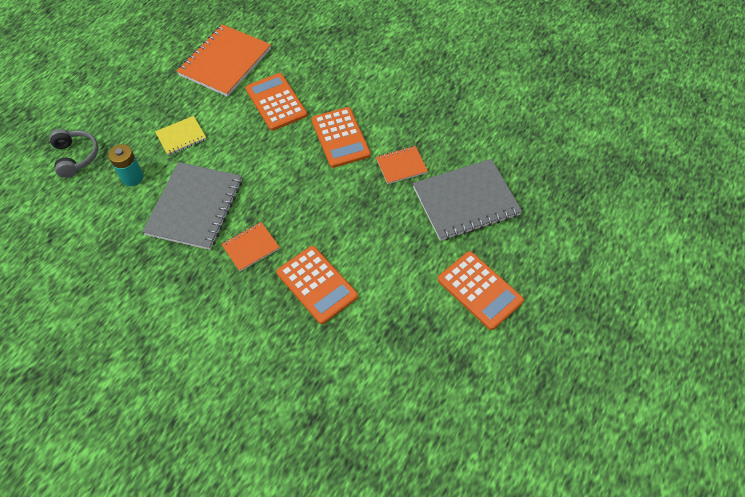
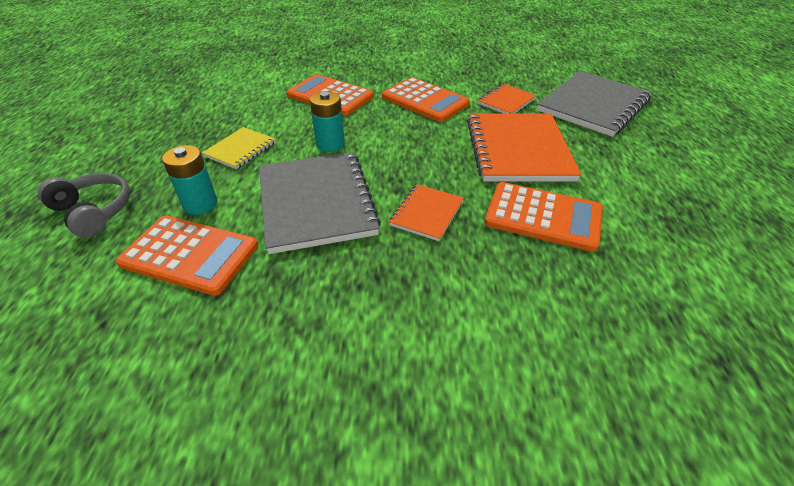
camera: 30 degrees left, 15 degrees down
orange notebook [177,24,271,97] -> orange notebook moved to [467,113,582,181]
orange calculator [438,251,524,330] -> orange calculator moved to [116,215,258,296]
none -> turquoise battery [310,91,345,152]

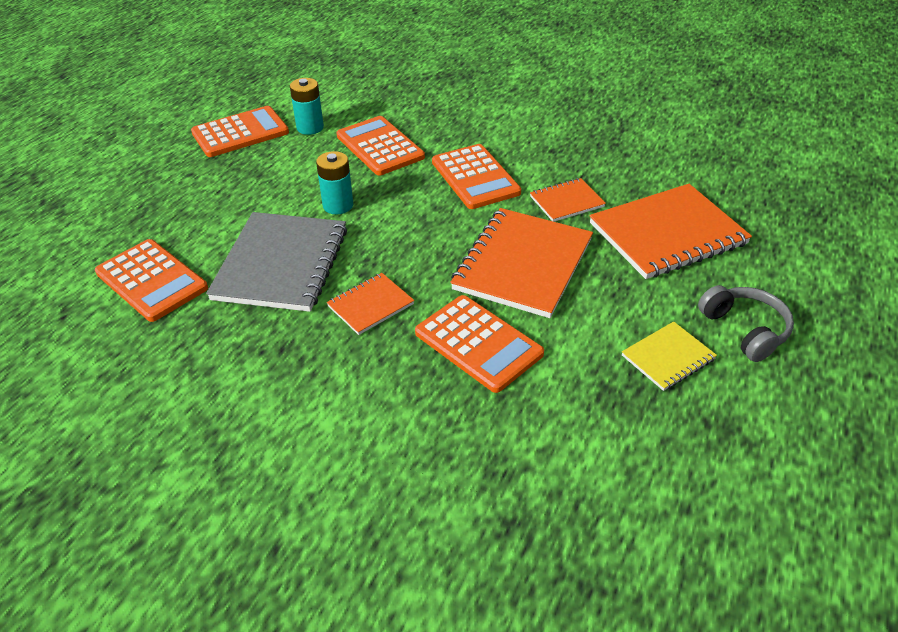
camera: 25 degrees right, 0 degrees up
grey headphones [38,173,130,238] -> grey headphones moved to [698,285,794,362]
turquoise battery [162,145,218,215] -> turquoise battery moved to [290,78,324,135]
yellow notebook [202,127,276,169] -> yellow notebook moved to [622,321,717,391]
grey notebook [537,71,652,137] -> orange notebook [590,184,752,279]
none -> orange calculator [191,106,289,157]

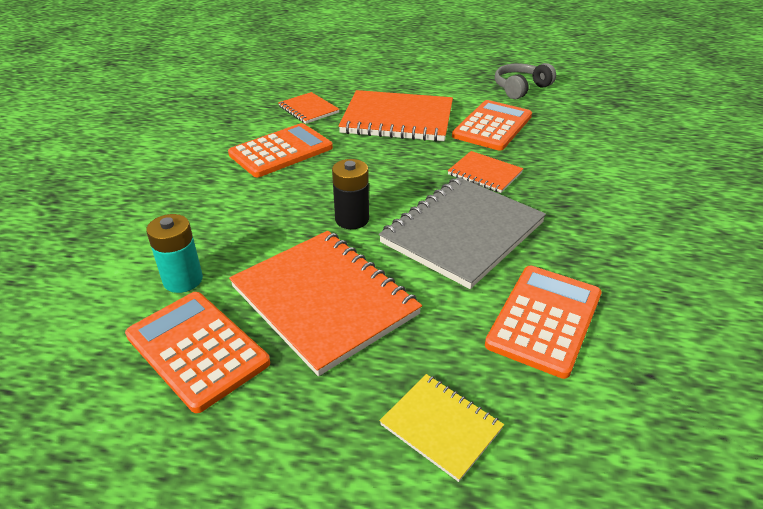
camera: 105 degrees left, 5 degrees down
grey notebook [206,212,347,312] -> grey notebook turned 45 degrees counterclockwise [379,177,546,289]
turquoise battery [316,151,353,214] -> black battery [332,159,369,229]
orange calculator [336,116,425,175] -> none
orange notebook [590,184,752,279] -> orange notebook moved to [229,231,422,376]
yellow notebook [622,321,717,391] -> yellow notebook moved to [379,374,504,482]
grey headphones [698,285,794,362] -> grey headphones moved to [495,63,556,99]

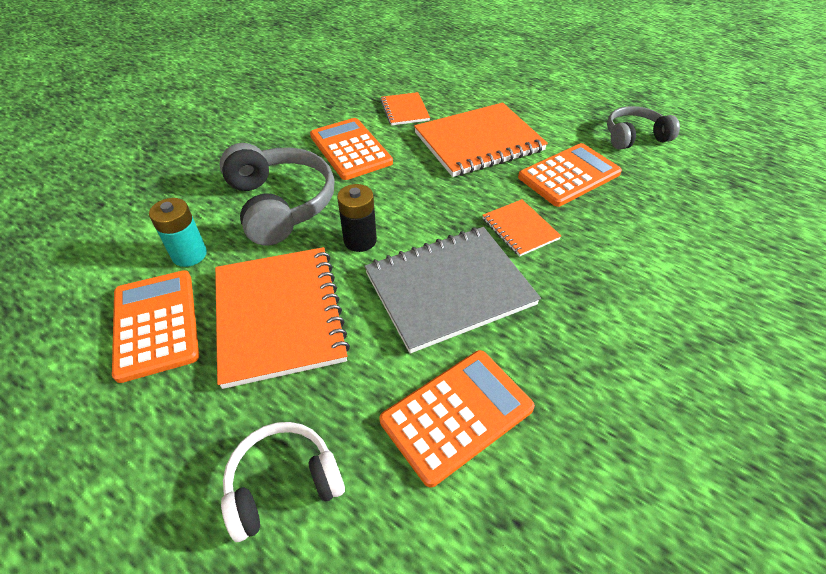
camera: 25 degrees right, 10 degrees up
orange calculator [228,123,333,177] -> orange calculator turned 105 degrees counterclockwise [310,118,393,180]
orange notebook [338,90,453,142] -> orange notebook turned 60 degrees counterclockwise [414,103,548,177]
yellow notebook [379,374,504,482] -> white headphones [221,422,345,542]
none -> grey headphones [219,143,335,245]

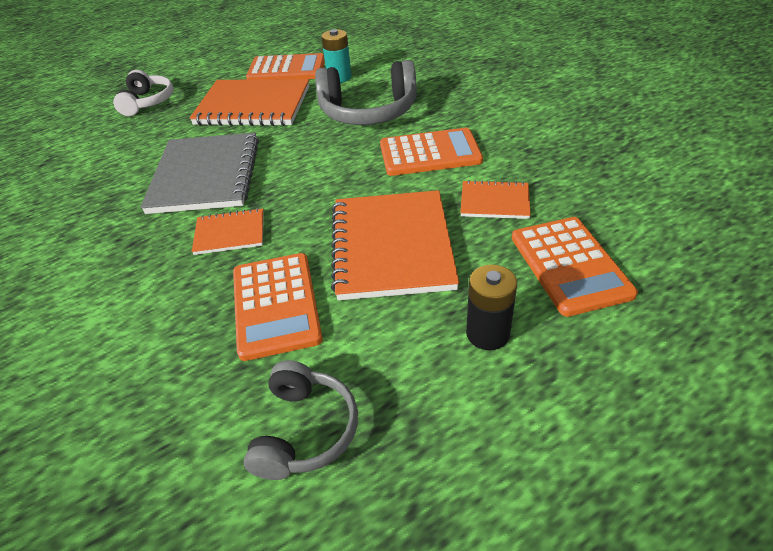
camera: 115 degrees right, 5 degrees down
black battery [337,184,377,252] -> black battery moved to [466,265,517,350]
orange calculator [380,350,535,487] -> orange calculator moved to [512,217,638,317]

